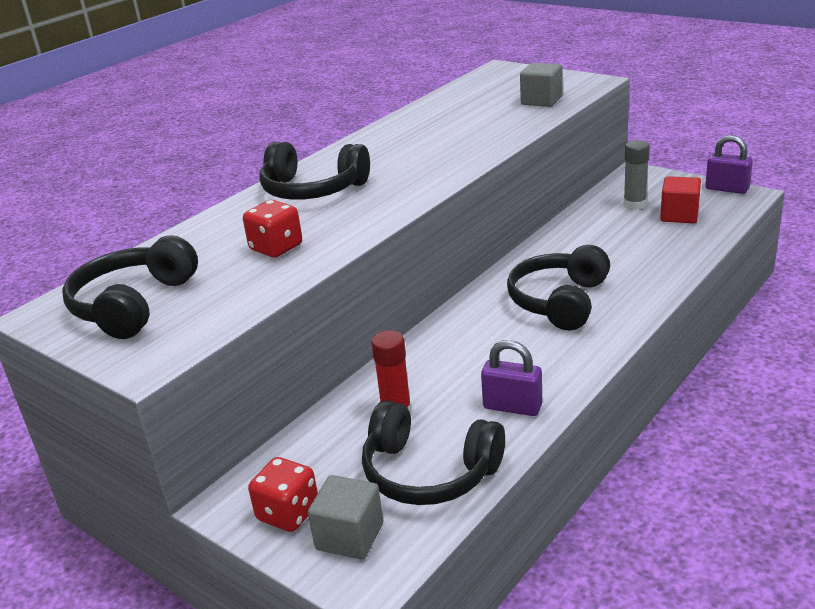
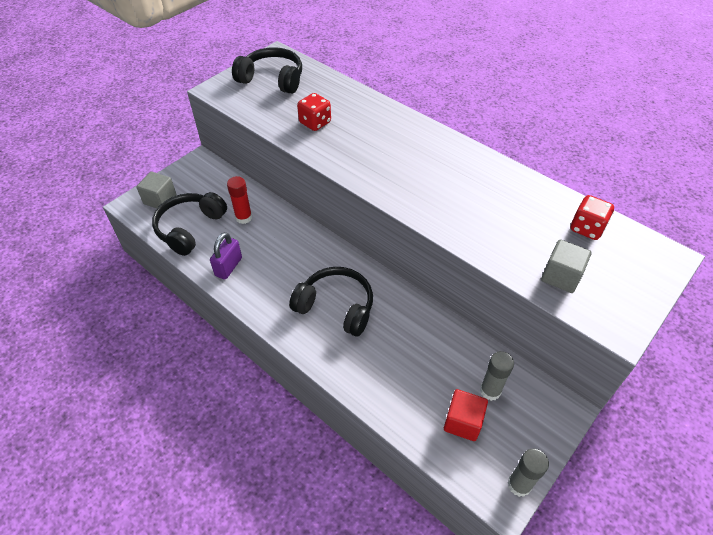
camera: 90 degrees right, 20 degrees up
red dice [248,457,318,532] -> red dice moved to [571,195,614,240]
black headphones [259,142,370,200] -> none
purple padlock [705,135,753,194] -> grey glue stick [508,449,549,497]

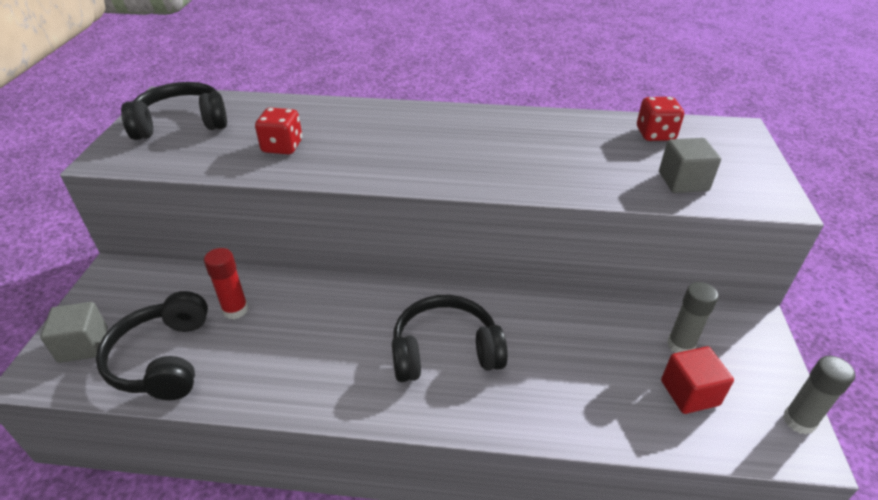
camera: 35 degrees left, 10 degrees down
purple padlock [210,232,242,279] -> none

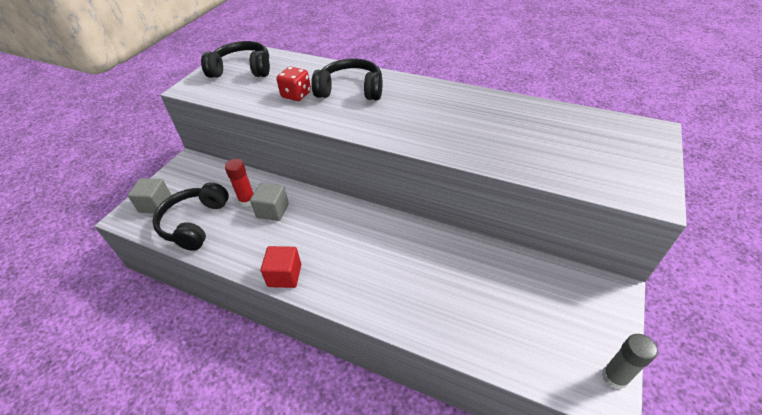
camera: 20 degrees right, 5 degrees up
black headphones [392,295,508,382] -> black headphones moved to [311,58,382,100]
red dice [637,97,684,141] -> none
grey cube [659,138,721,193] -> grey cube moved to [250,183,289,221]
red cube [661,346,734,414] -> red cube moved to [260,246,301,288]
grey glue stick [667,282,718,353] -> none

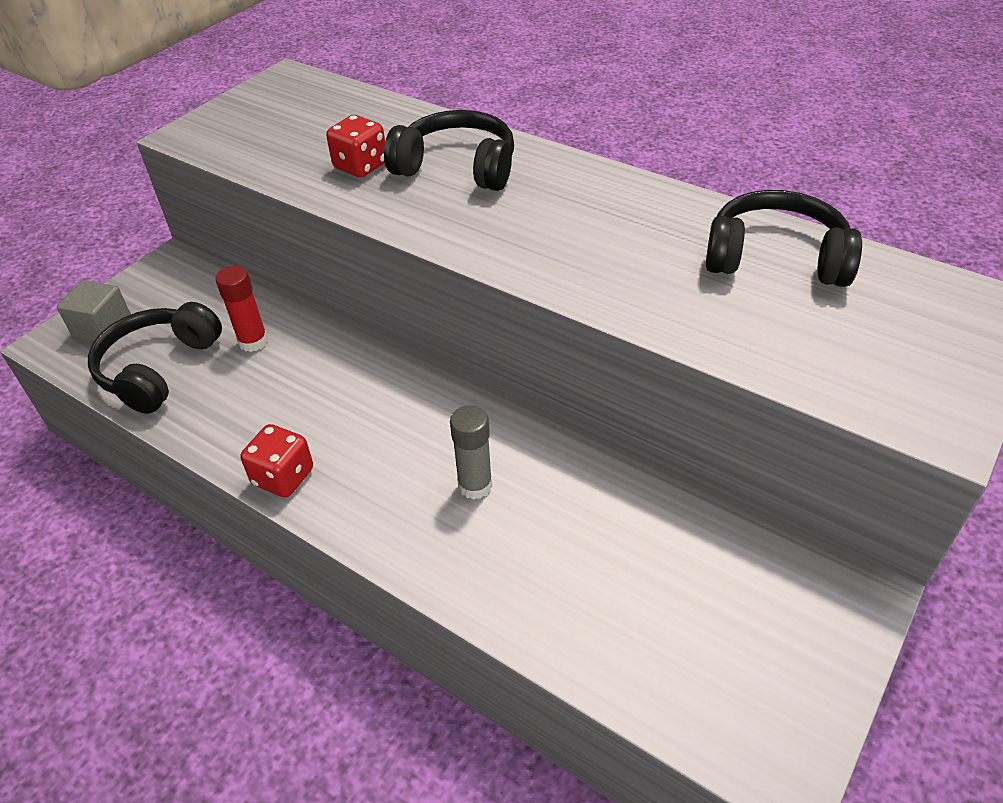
camera: 10 degrees right, 0 degrees up
black headphones [201,41,270,78] -> black headphones moved to [706,190,862,287]
grey cube [250,183,289,221] -> none
red cube [260,246,301,288] -> red dice [240,424,313,497]
grey glue stick [602,334,658,390] -> grey glue stick moved to [450,405,492,500]

